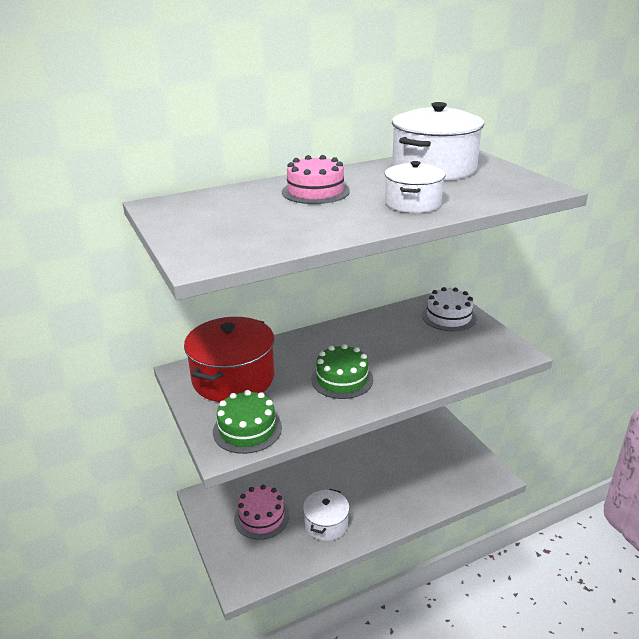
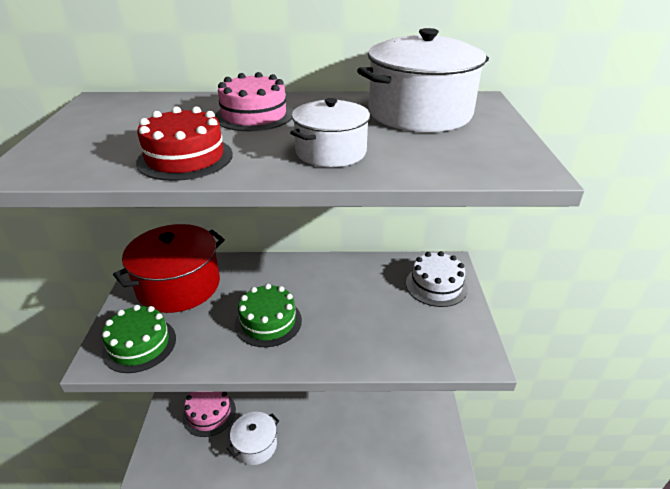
camera: 25 degrees right, 5 degrees up
none -> red cake [136,106,233,181]

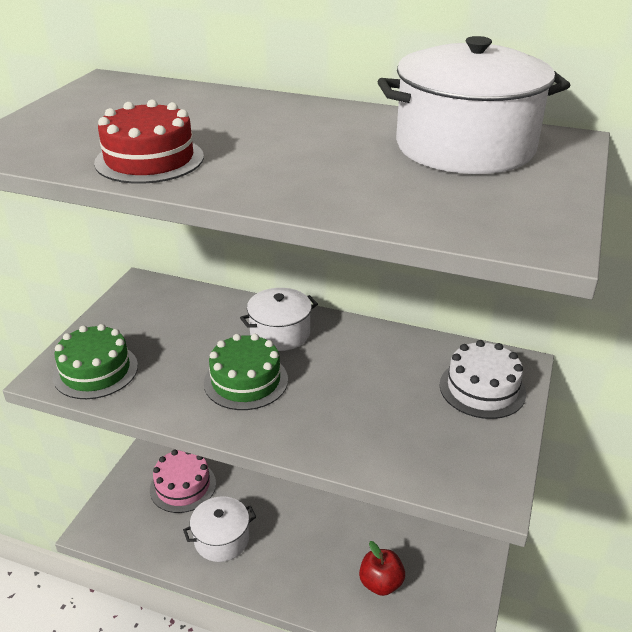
camera: 20 degrees right, 0 degrees up
red pot [113,224,225,313] -> none
pink cake [215,72,293,131] -> none
white pot [290,98,370,167] -> white pot moved to [240,288,318,351]
none -> red apple [359,541,405,596]

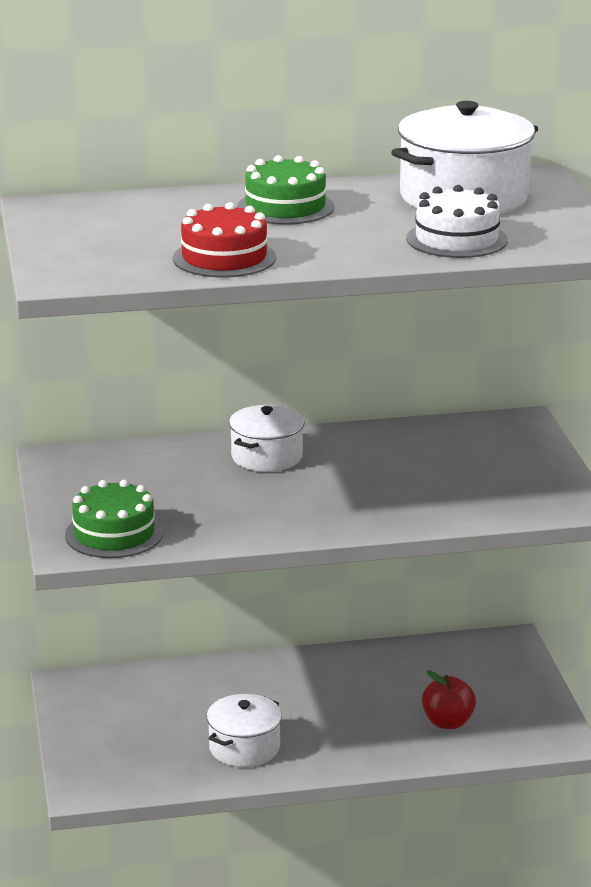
camera: 30 degrees left, 10 degrees down
pink cake [150,450,216,513] -> none
green cake [204,334,288,410] -> green cake moved to [237,155,334,225]
white cake [439,340,526,419] -> white cake moved to [406,185,508,258]

